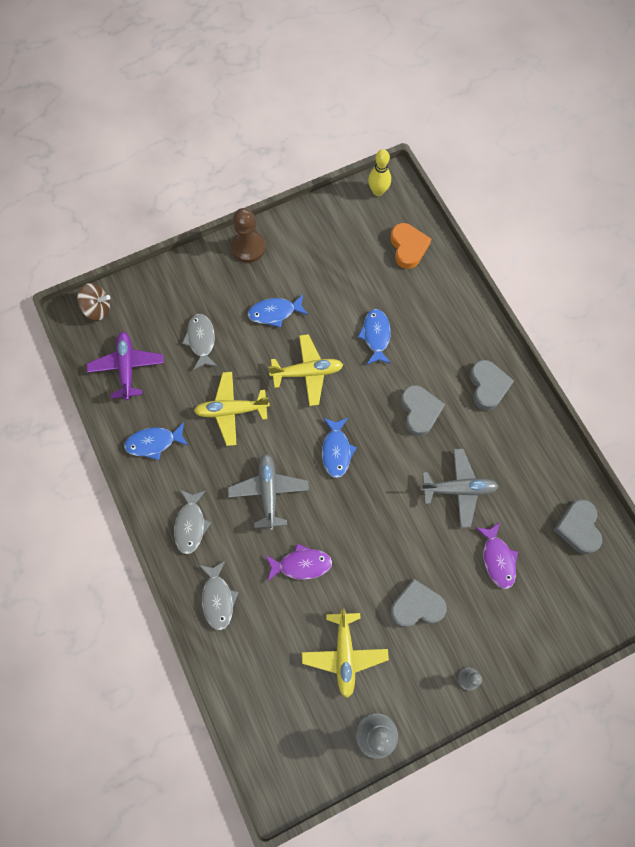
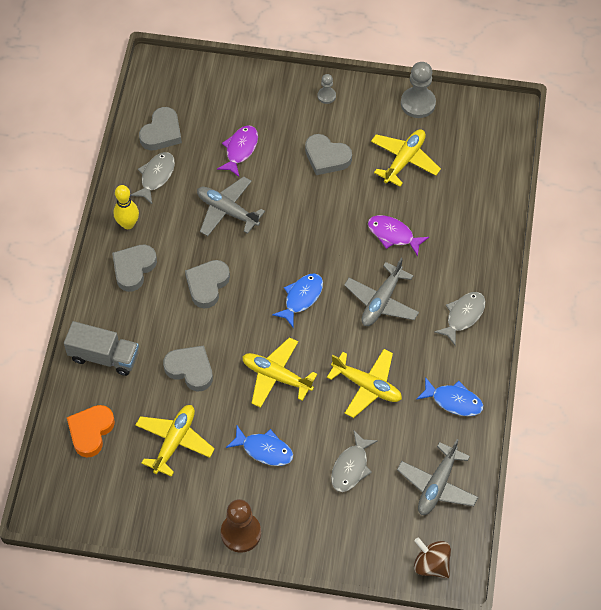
camera: 145 degrees left, 10 degrees down
purple plane [87,332,164,400] -> grey plane [397,439,478,515]
grey fish [199,560,239,630] -> grey fish moved to [130,152,175,204]
blue fish [358,309,391,364] -> grey heart [163,345,213,391]
yellow bowling pin [368,149,391,196] -> yellow bowling pin moved to [114,185,139,229]
none -> grey truck [64,321,139,376]
none -> yellow plane [135,405,215,477]

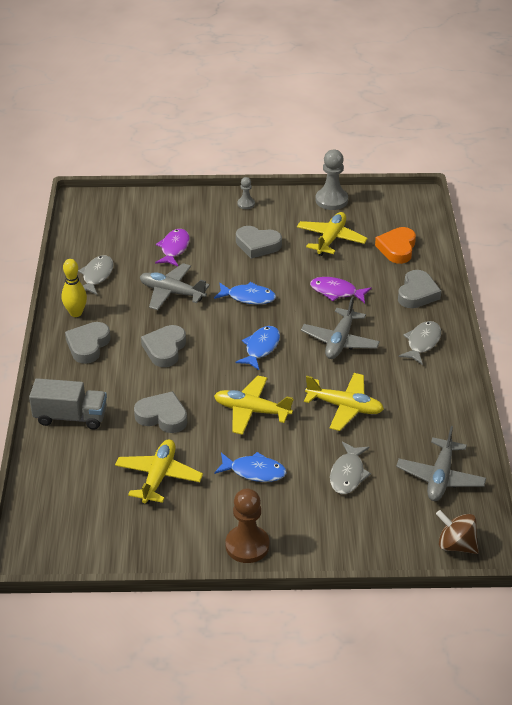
camera: 10 degrees left, 20 degrees down
orange heart [67,405,115,458] -> orange heart moved to [375,227,416,264]
grey heart [139,107,182,150] -> grey heart moved to [398,270,441,308]
blue fish [416,377,483,416] -> blue fish moved to [214,282,276,304]

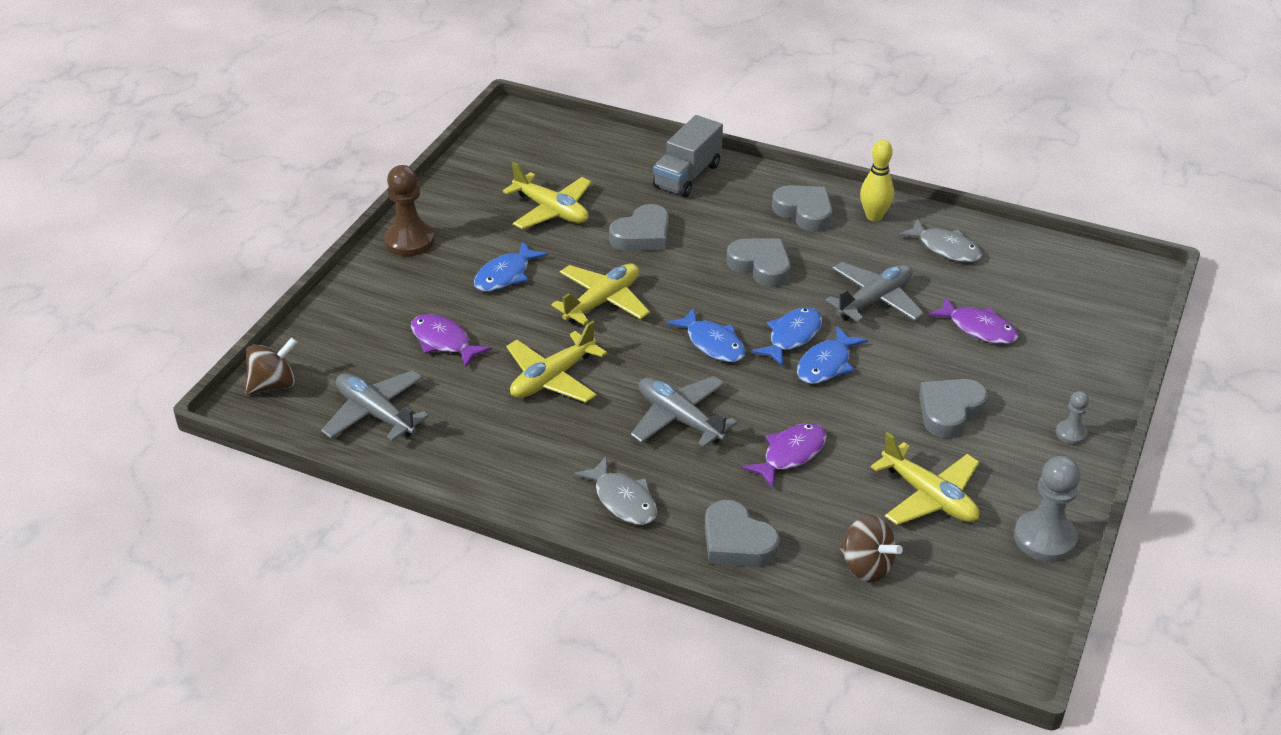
camera: 115 degrees right, 0 degrees up
grey fish [330,442,371,494] -> purple fish [411,314,492,368]
orange heart [375,227,416,264] -> brown spinning top [840,515,903,582]
none -> blue fish [752,307,822,366]

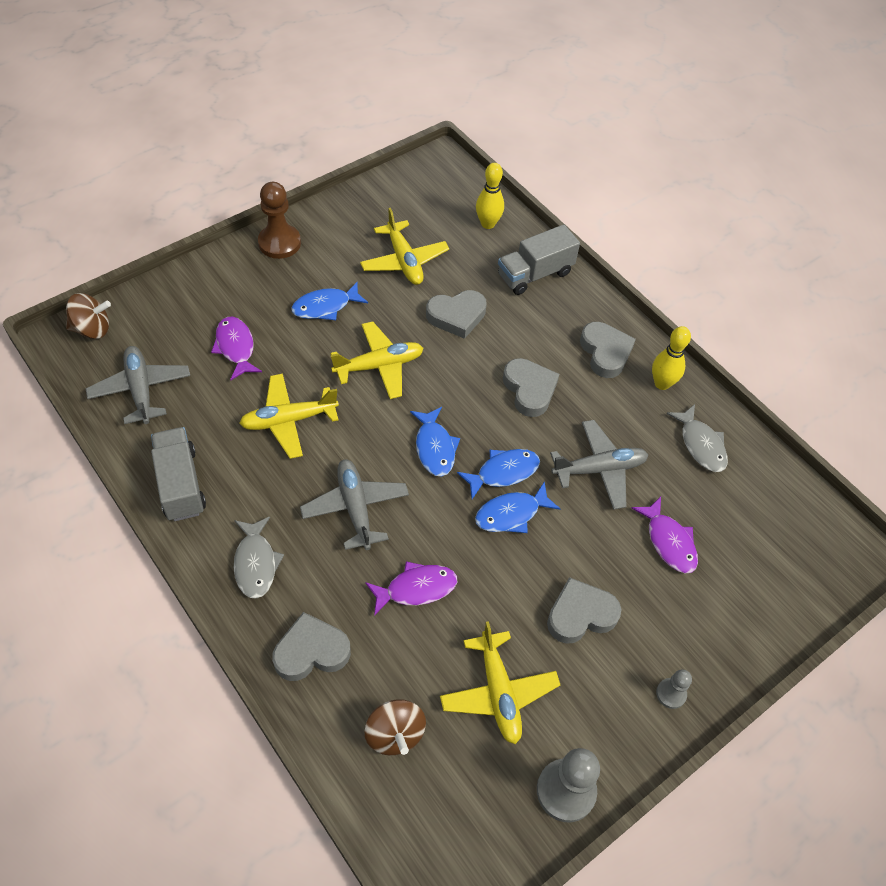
camera: 25 degrees right, 15 degrees up
grey heart [705,500,780,567] -> grey heart turned 90 degrees clockwise [272,612,351,681]
none -> grey truck [151,427,206,521]
none -> yellow bowling pin [476,163,504,229]

